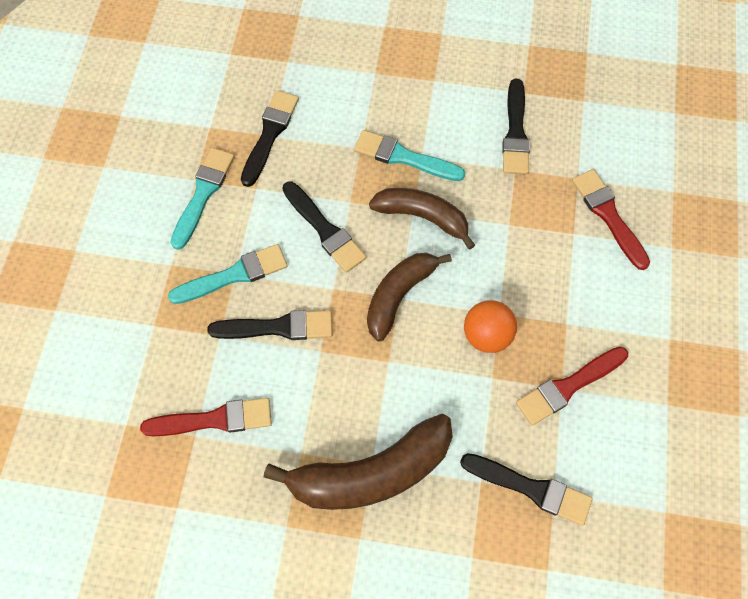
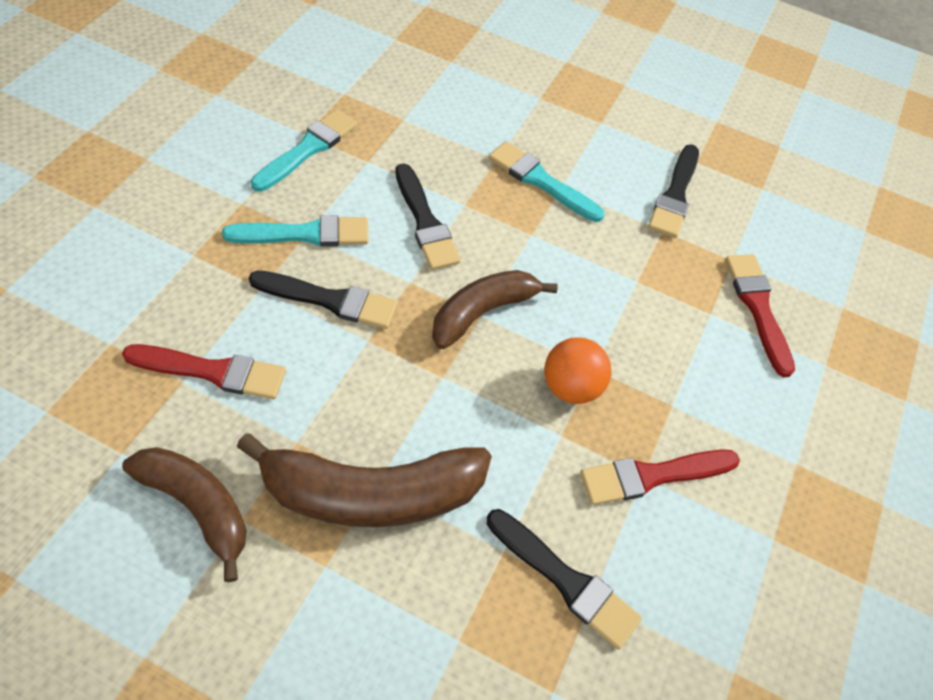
camera: 10 degrees right, 10 degrees down
black brush [241,90,299,187] -> none
brown banana [369,188,475,250] -> brown banana moved to [122,447,247,582]

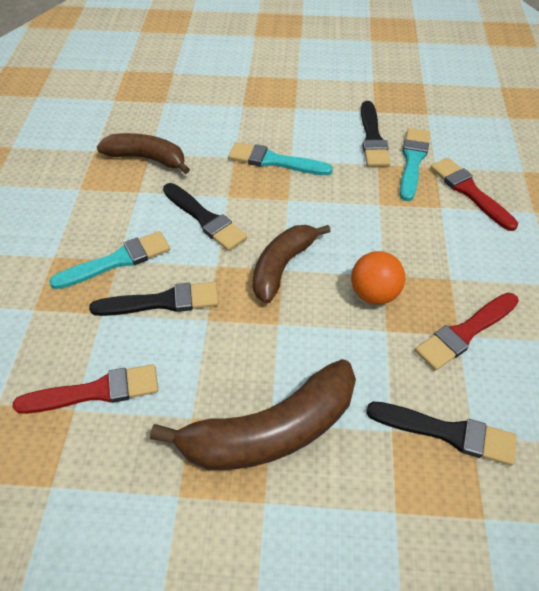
camera: 15 degrees left, 5 degrees down
brown banana [122,447,247,582] -> brown banana moved to [97,133,190,174]
turquoise brush [251,109,357,192] -> turquoise brush moved to [400,128,430,201]

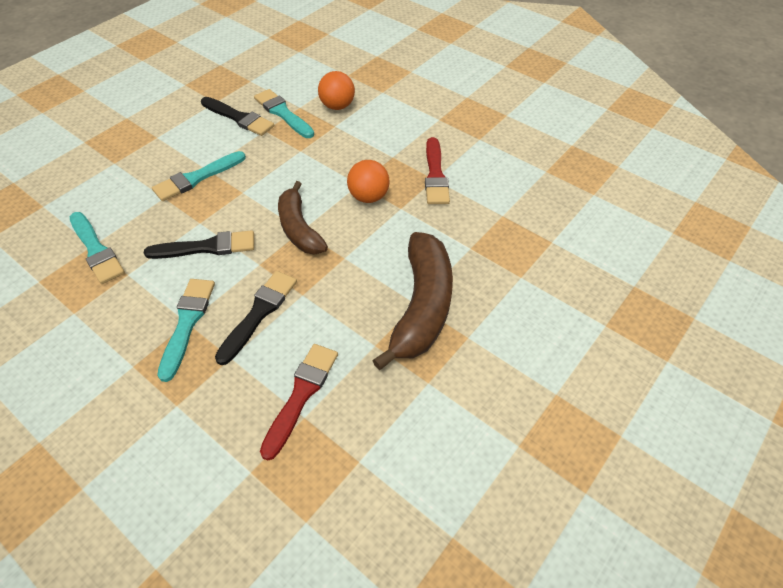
camera: 55 degrees left, 0 degrees up
brown banana [97,133,190,174] -> turquoise brush [70,212,125,284]
black brush [366,402,517,466] -> none
red brush [430,158,518,231] -> orange ball [318,71,355,110]

